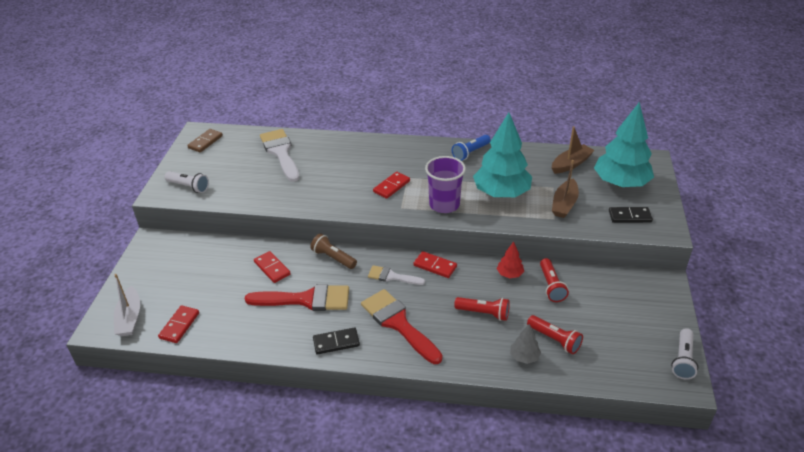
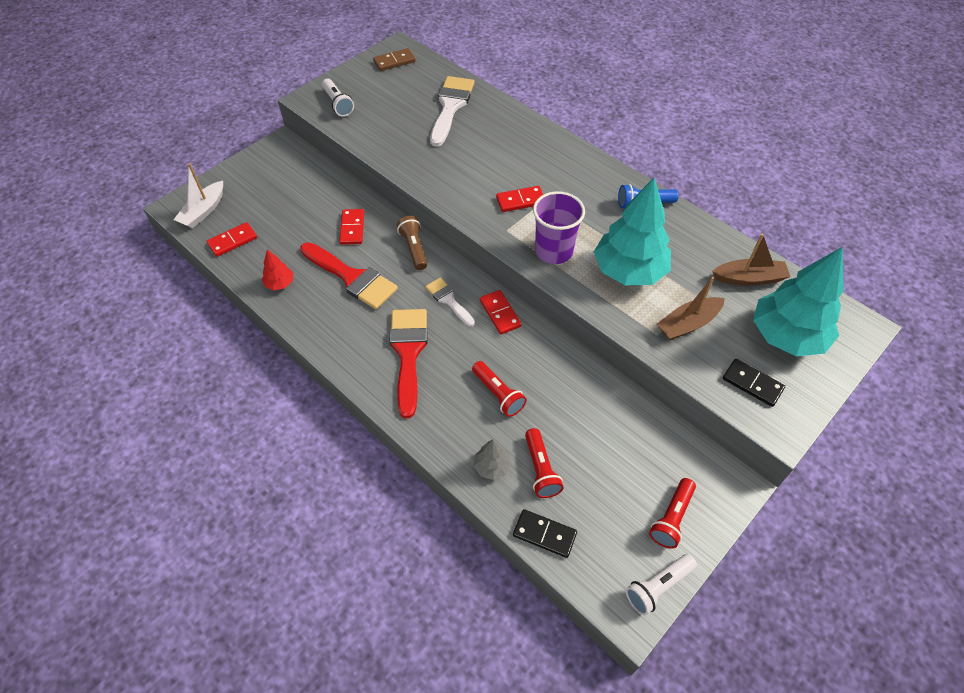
camera: 35 degrees right, 15 degrees up
black domino [313,328,360,354] -> black domino moved to [513,509,577,558]
red tree [497,242,524,278] -> red tree moved to [262,249,294,290]
red flashlight [540,258,569,302] -> red flashlight moved to [649,478,696,549]

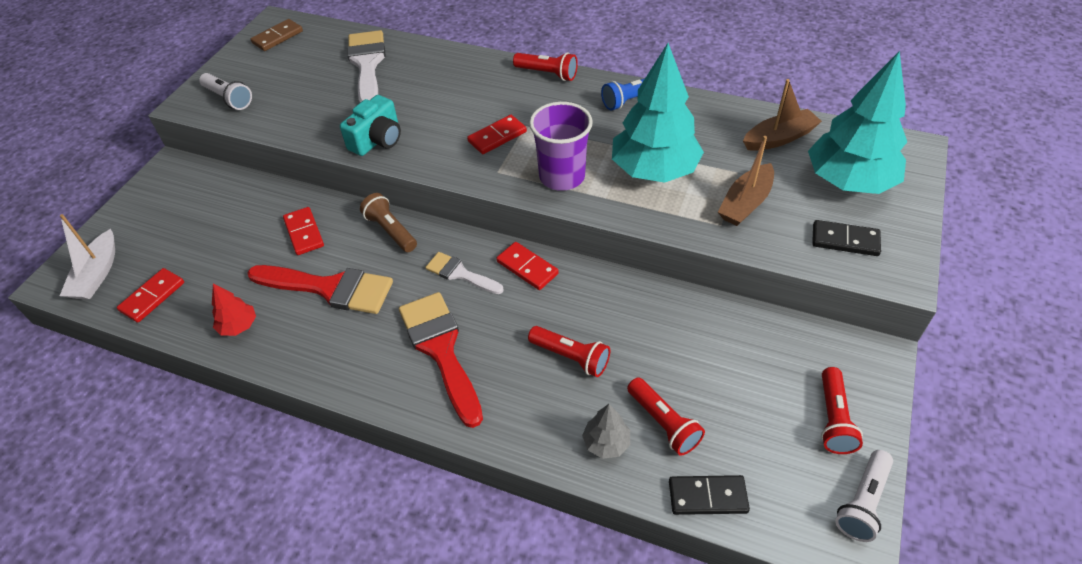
camera: 20 degrees left, 5 degrees down
none -> turquoise camera [340,95,401,156]
none -> red flashlight [513,52,578,81]

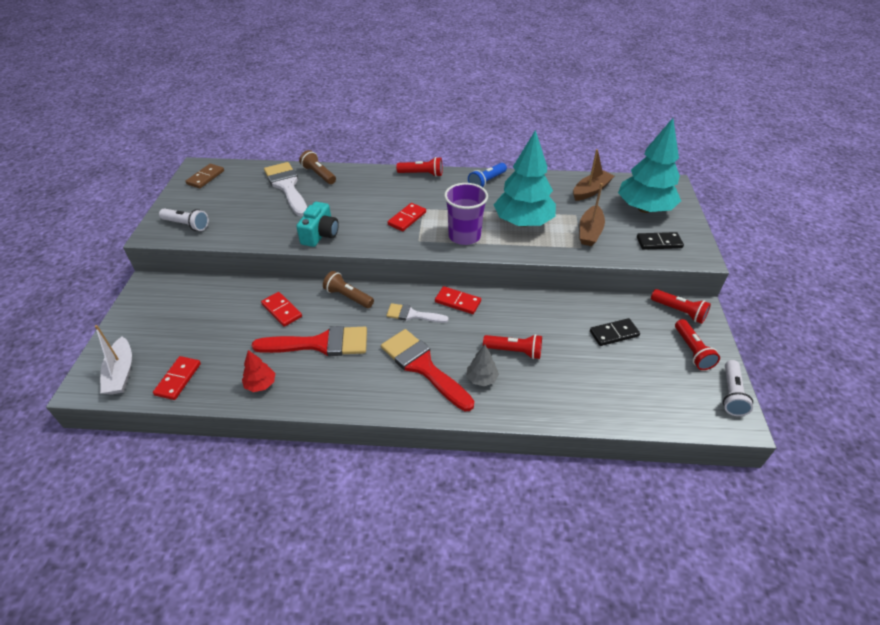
camera: 20 degrees left, 5 degrees down
grey tree [582,404,630,459] -> grey tree moved to [466,345,499,386]
red flashlight [627,377,705,456] -> red flashlight moved to [651,289,711,324]
black domino [669,475,750,515] -> black domino moved to [590,318,640,346]
none -> brown flashlight [299,150,336,184]

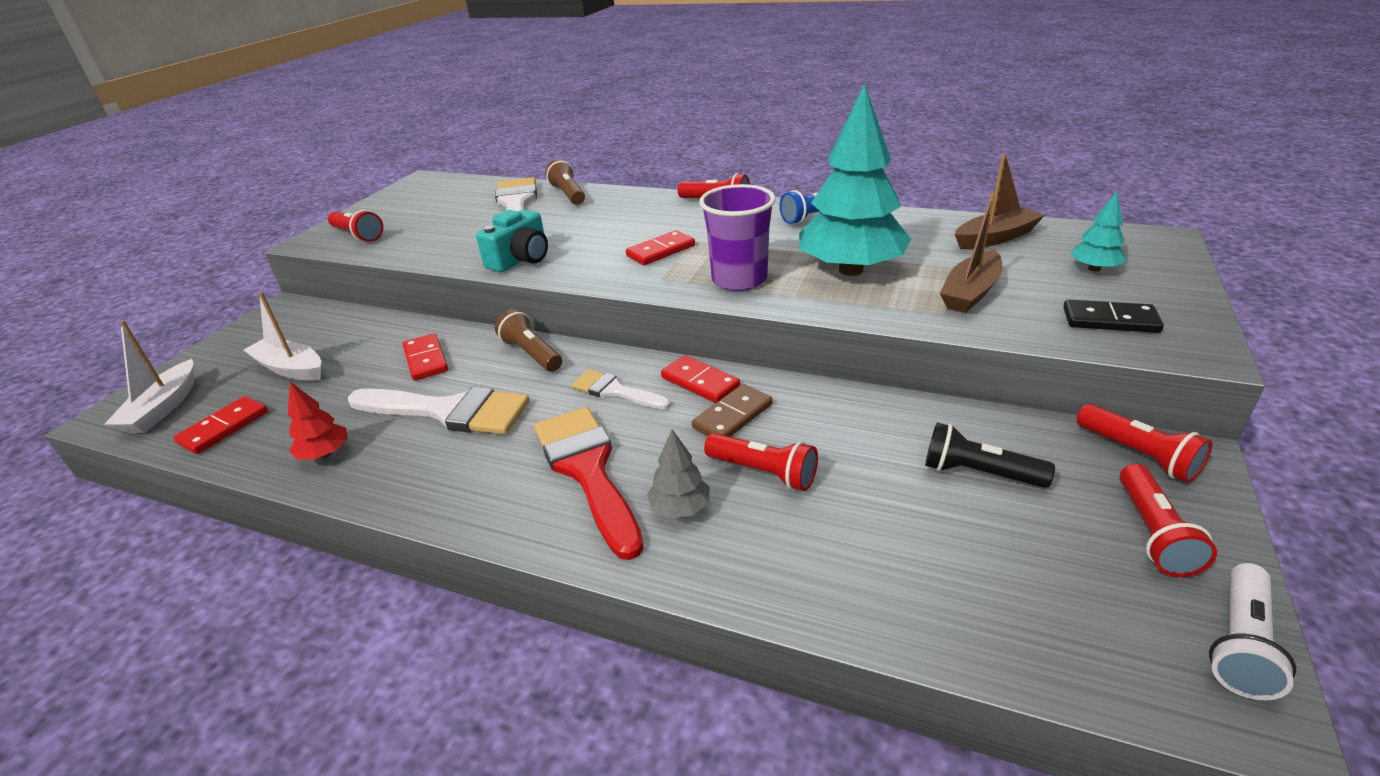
camera: 20 degrees right, 10 degrees down
white flashlight [159,209,209,231] -> red flashlight [328,210,383,242]
brown domino [185,164,224,189] -> brown domino moved to [692,384,773,437]
red brush [252,326,367,356] -> white brush [348,386,529,435]
black domino [590,318,640,346] -> black flashlight [925,423,1055,488]
turquoise tree [618,118,681,213] -> turquoise tree [1070,191,1126,272], size x0.44
none -> white boat [243,292,321,381]

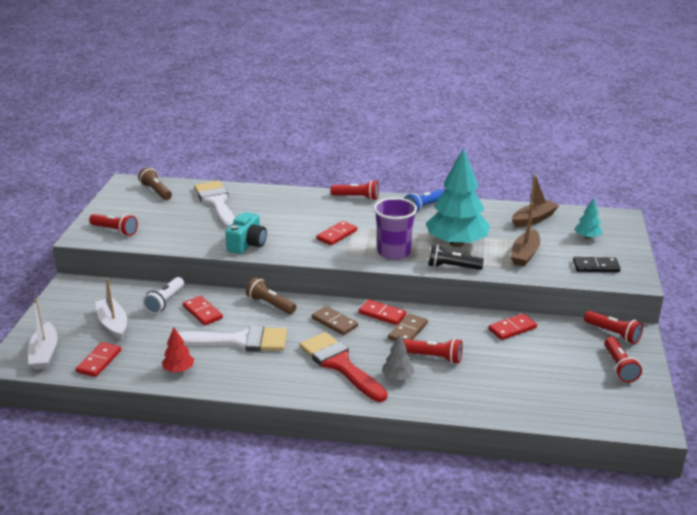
camera: 15 degrees left, 5 degrees down
white boat [243,292,321,381] -> white boat turned 45 degrees clockwise [95,278,127,340]
brown flashlight [546,159,585,205] -> brown flashlight moved to [138,167,172,200]
white brush [572,369,671,410] -> brown domino [312,306,358,335]
black flashlight [925,423,1055,488] -> black flashlight moved to [428,245,484,270]
white flashlight [1209,563,1296,700] -> white flashlight moved to [143,277,184,314]
none -> red domino [488,313,537,340]

